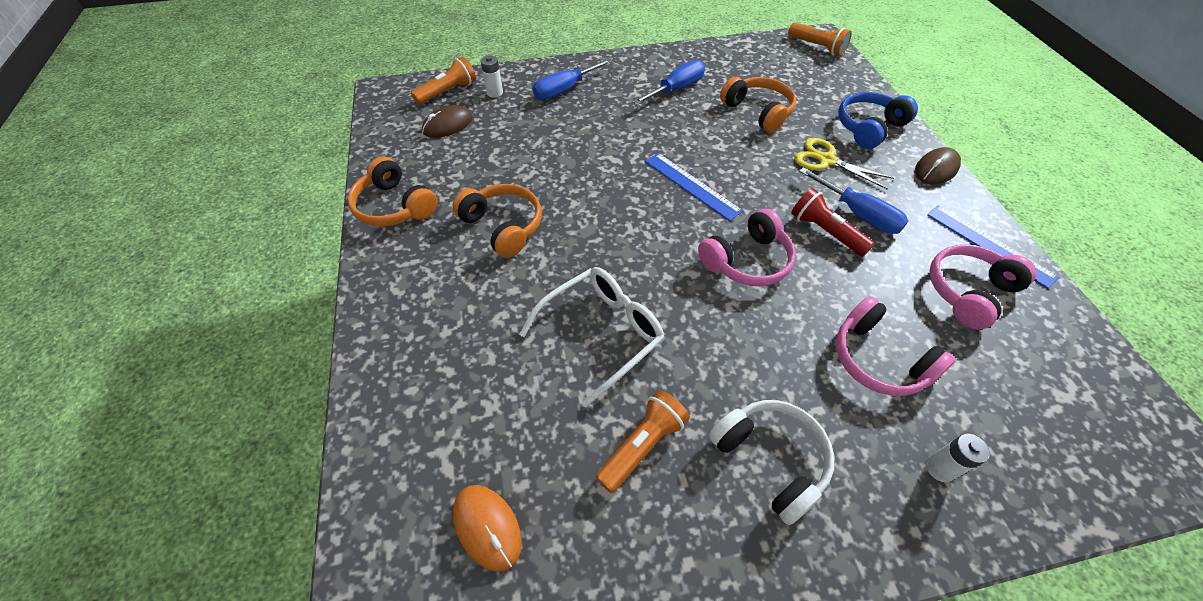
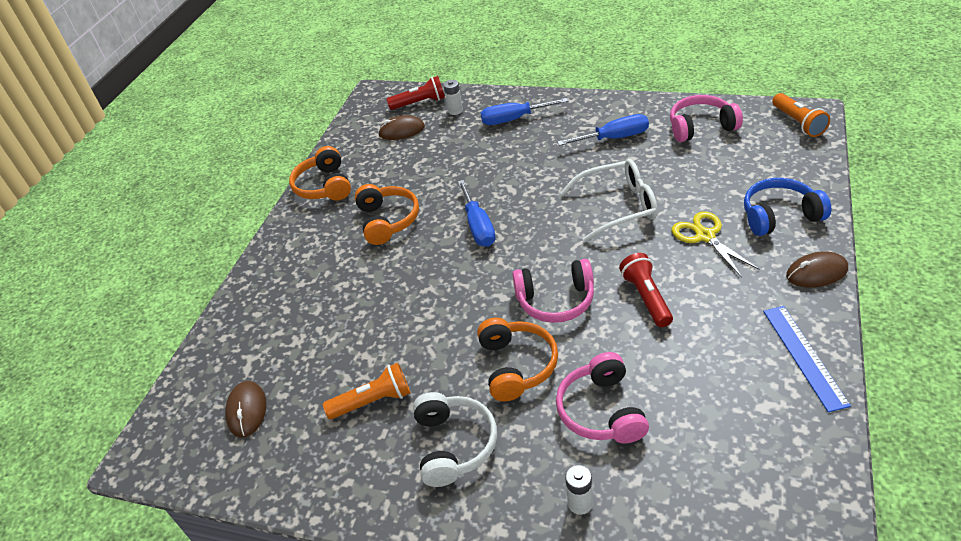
camera: 35 degrees right, 10 degrees down
orange flashlight [411,56,476,105] -> red flashlight [387,76,445,110]
orange mouse [453,485,522,572] -> brown mouse [225,381,266,438]
white glasses [519,267,665,408] -> white glasses moved to [560,159,658,242]
blue ruler [645,153,743,221] -> none
orange headphones [720,77,796,133] -> orange headphones moved to [477,318,558,401]
blue screwdriver [799,167,908,234] -> blue screwdriver moved to [458,180,496,247]
pink headphones [929,244,1037,330] -> pink headphones moved to [670,95,743,142]

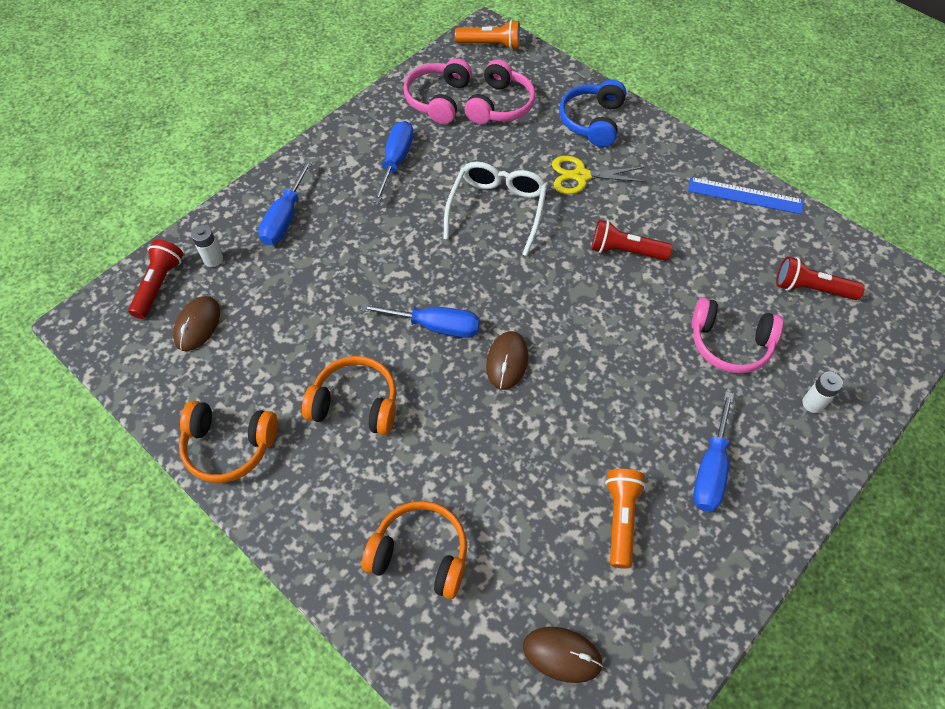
camera: 70 degrees left, 15 degrees up
white headphones [413,392,497,487] -> blue screwdriver [693,392,734,512]
orange headphones [477,318,558,401] -> orange headphones moved to [362,501,467,599]
pink headphones [512,259,594,323] -> pink headphones moved to [465,59,536,124]
brown mouse [786,251,848,288] -> brown mouse moved to [486,331,528,390]
none -> red flashlight [776,256,865,300]

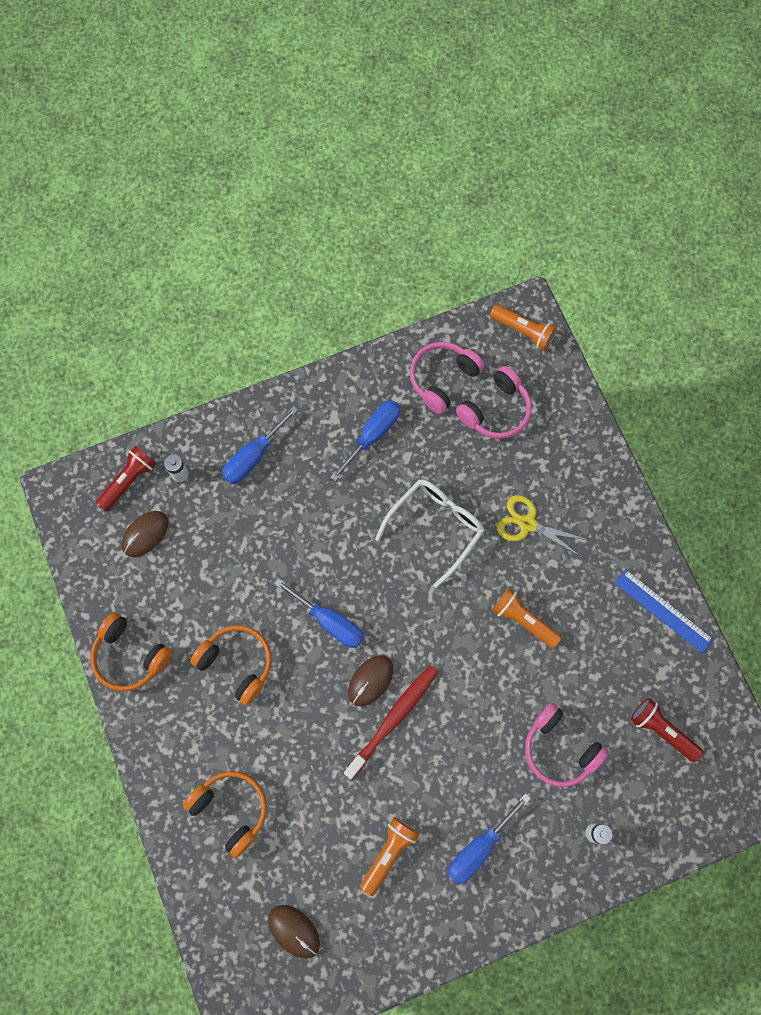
camera: 25 degrees right, 15 degrees up
blue headphones [559,79,626,147] -> none
red flashlight [591,220,672,261] -> orange flashlight [492,588,562,648]
none -> red toothbrush [344,665,438,779]

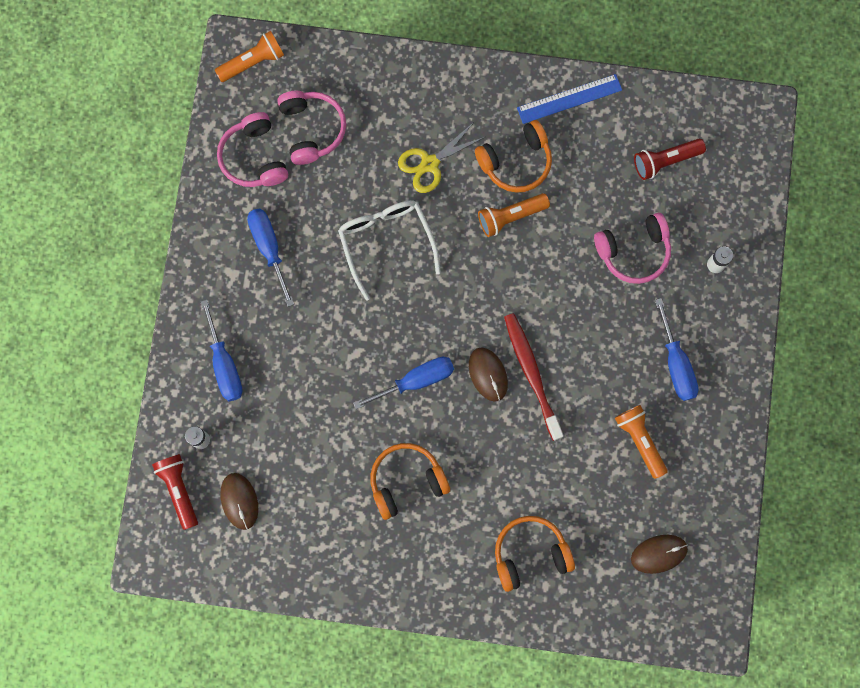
camera: 60 degrees left, 5 degrees up
orange headphones [90,612,172,692] -> orange headphones moved to [475,120,552,193]

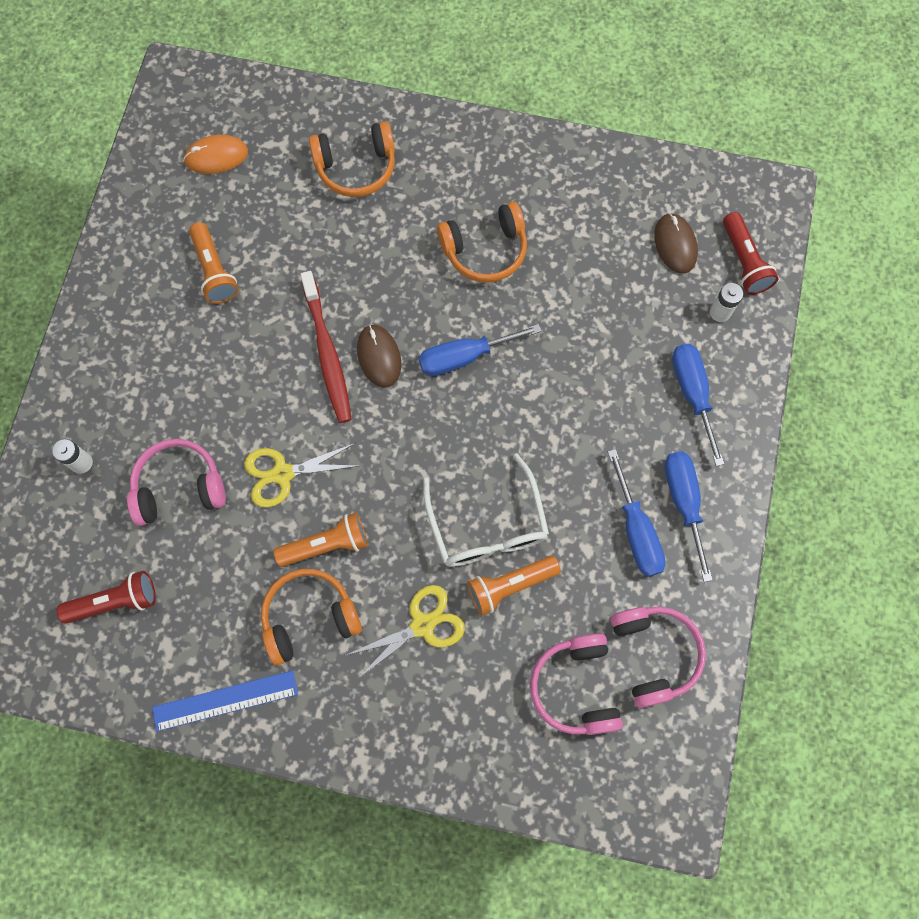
camera: 175 degrees left, 5 degrees down
orange flashlight [215,31,284,82] -> orange flashlight moved to [467,556,561,616]
brown mouse [631,535,688,574] -> orange mouse [183,135,248,174]
blue screwdriver [655,298,699,401] -> blue screwdriver moved to [665,451,713,582]
none -> yellow scissors [244,443,360,508]

